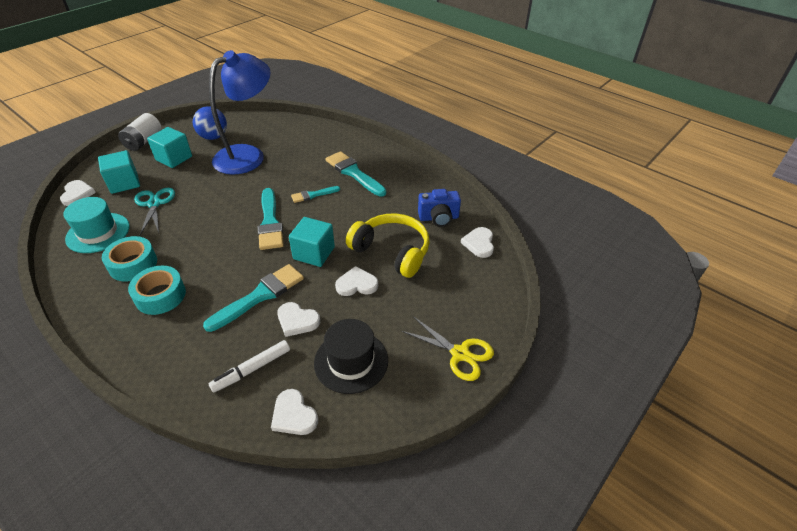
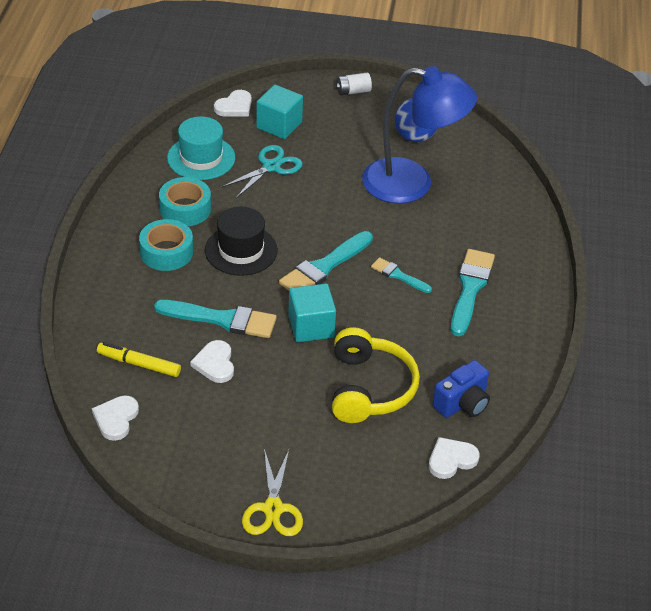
camera: 55 degrees right, 0 degrees up
white battery [118,113,161,151] -> white battery [336,73,372,96], size x0.65
turquoise cube [147,127,192,168] -> none
white marker [209,340,290,393] -> yellow marker [97,342,181,377]
black hat [314,319,388,394] -> black hat moved to [205,207,278,276]
white heart [335,266,378,296] -> none
blue camera [418,189,461,227] -> blue camera turned 90 degrees counterclockwise [433,360,490,418]

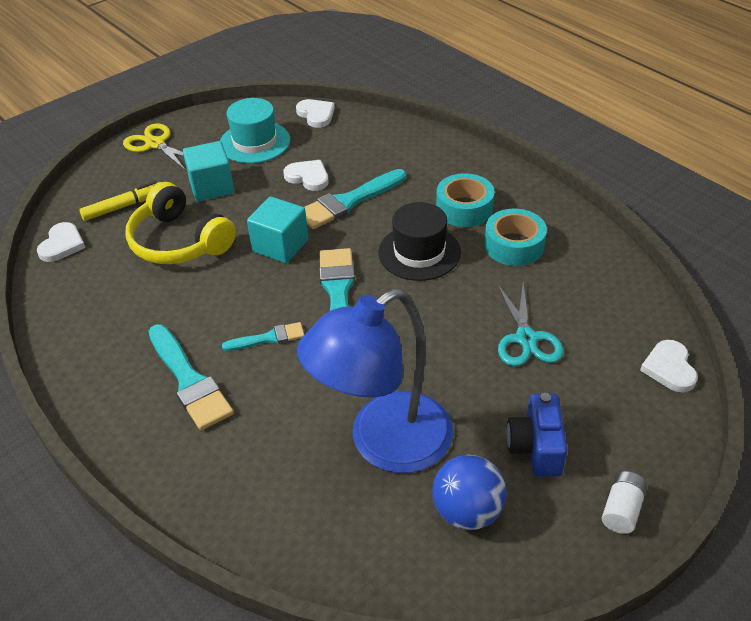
camera: 135 degrees right, 0 degrees up
yellow marker [97,342,181,377] -> yellow marker moved to [79,181,160,221]
turquoise hat [167,117,235,180] -> turquoise hat moved to [220,98,290,163]
turquoise cube [256,85,303,139] -> turquoise cube moved to [183,141,234,201]
blue camera [433,360,490,418] -> blue camera moved to [507,393,568,476]

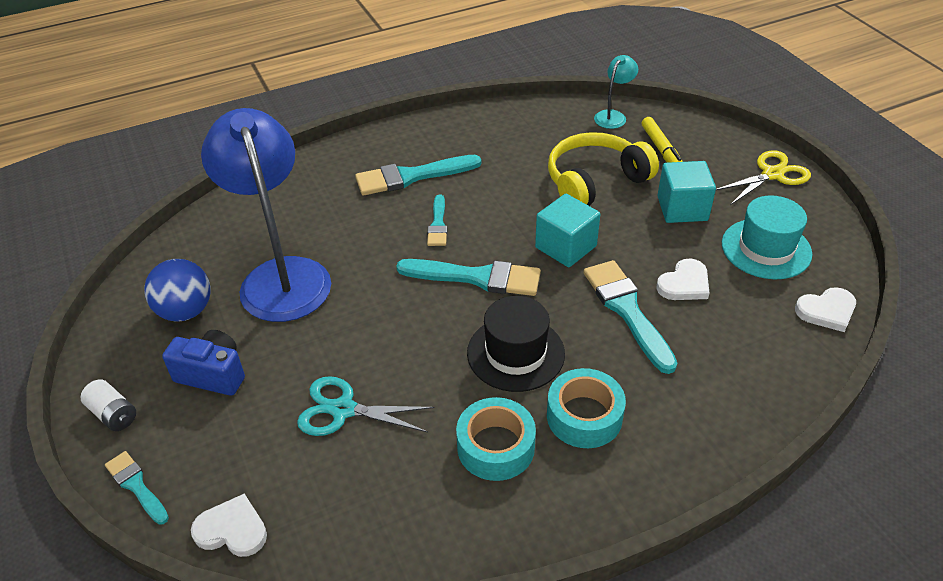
camera: 105 degrees right, 0 degrees up
white heart [37,222,85,262] -> turquoise lamp [594,55,638,129]
none -> turquoise brush [105,451,169,525]

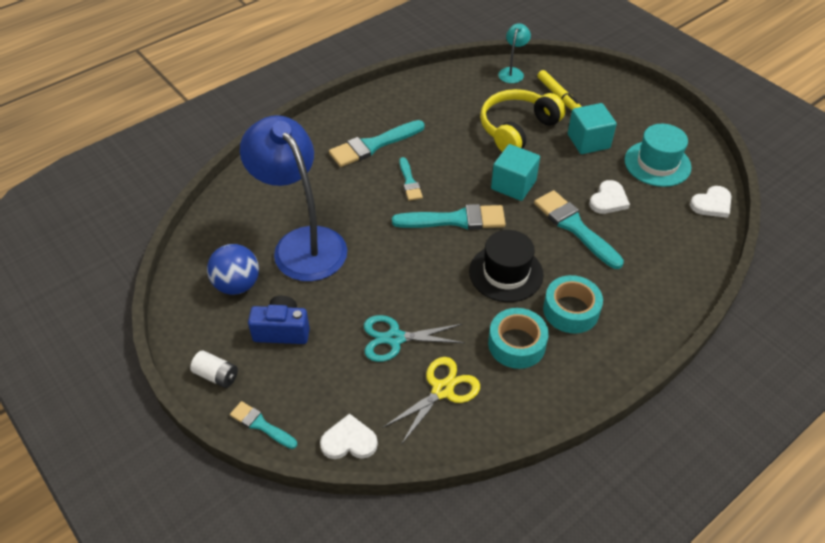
camera: 15 degrees left, 5 degrees up
yellow scissors [716,150,811,205] -> yellow scissors moved to [382,357,480,445]

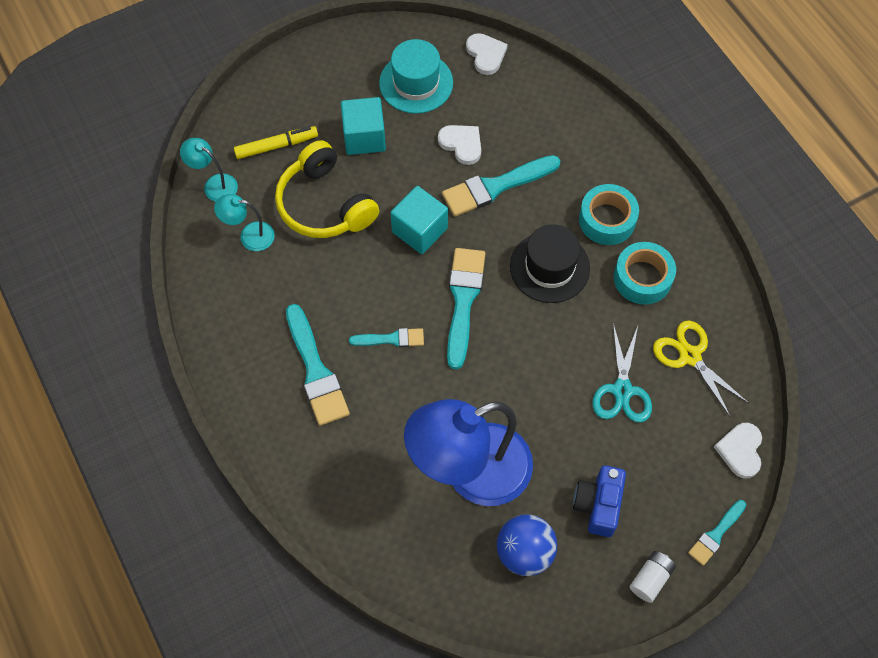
camera: 80 degrees left, 15 degrees up
none -> turquoise lamp [214,194,275,251]

